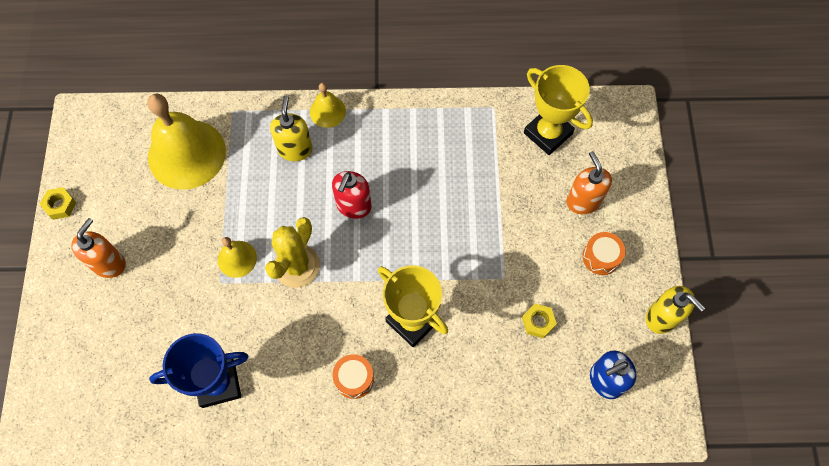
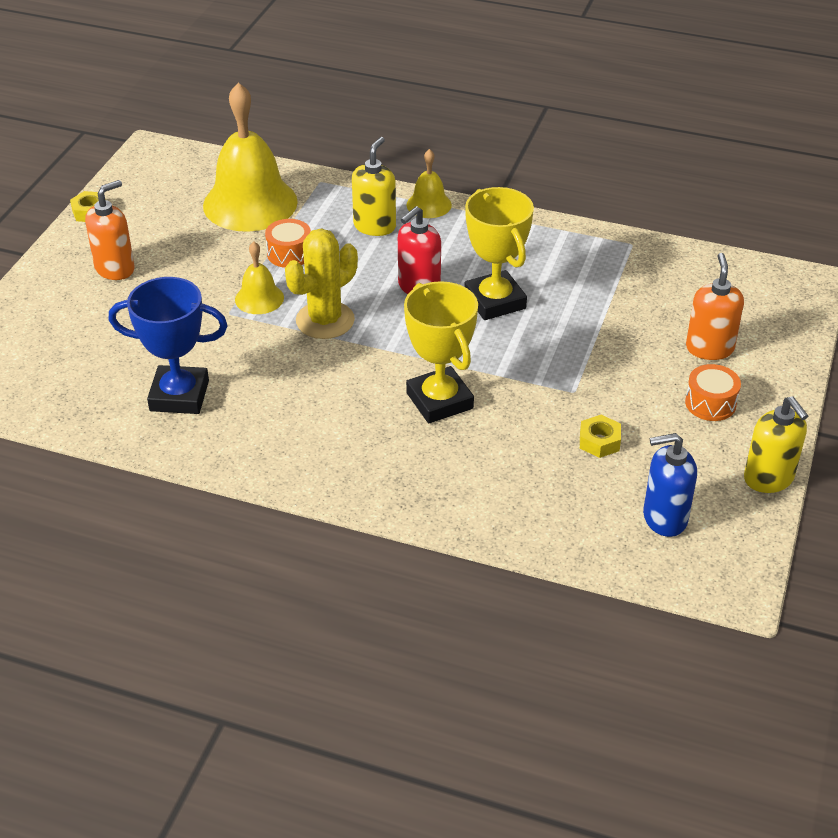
camera: 20 degrees right, 25 degrees down
orange drum [332,354,374,399] -> orange drum moved to [265,219,311,268]
yellow trophy [524,65,593,155] -> yellow trophy moved to [465,187,534,320]

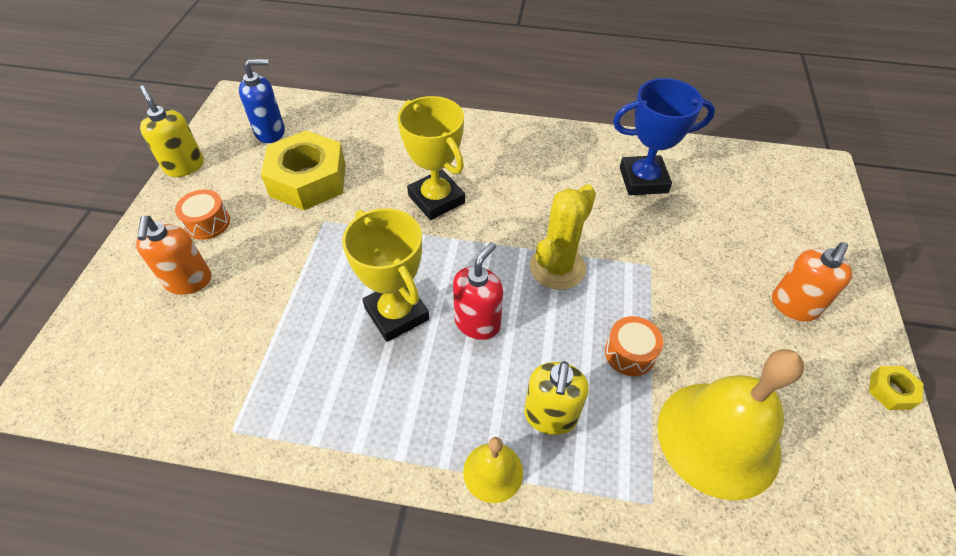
camera: 170 degrees right, 10 degrees up
yellow bell [235,242,284,314] -> none
yellow nut [580,415,621,458] -> yellow nut [261,130,346,210], size x2.32

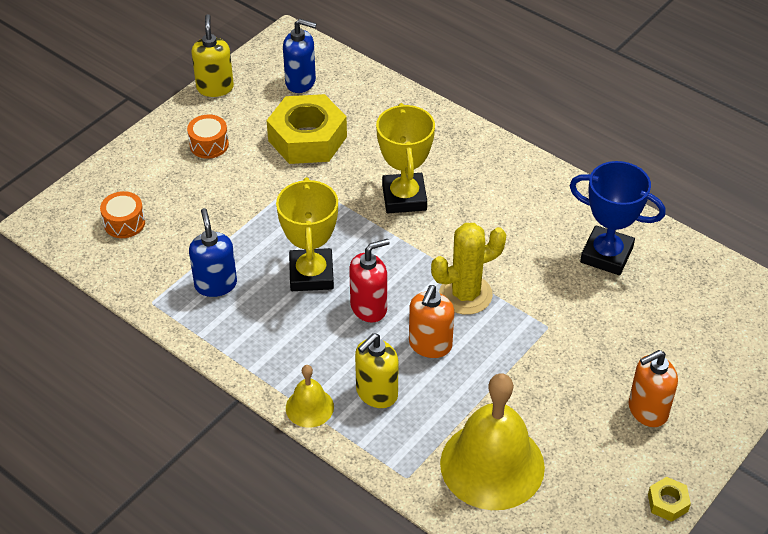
camera: 30 degrees right, 5 degrees down
orange soap dispenser [136,216,211,295] -> orange soap dispenser moved to [409,285,454,358]
orange drum [605,316,663,376] -> orange drum moved to [100,191,145,238]
none -> blue soap dispenser [189,208,237,297]

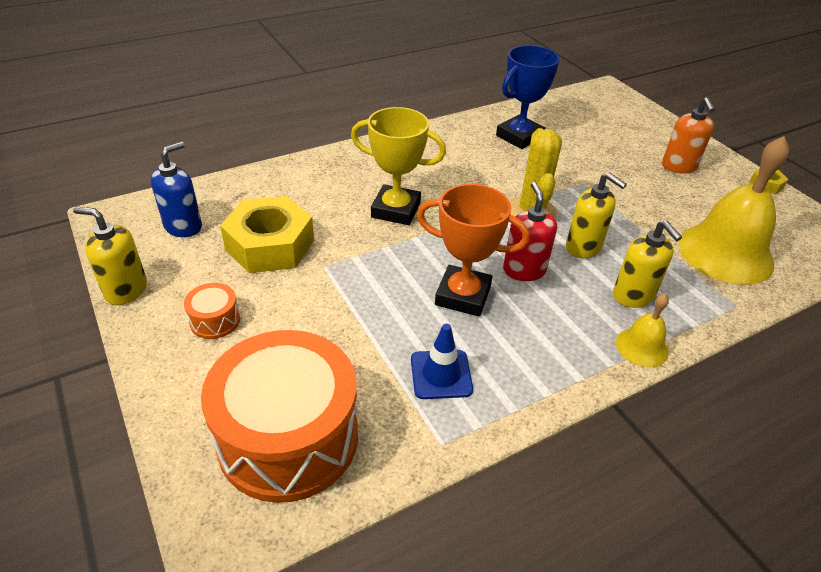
camera: 70 degrees left, 5 degrees down
orange drum [100,191,145,238] -> orange drum [201,330,358,503], size x2.43
blue soap dispenser [189,208,237,297] -> blue traffic cone [411,324,473,399]
yellow trophy [276,177,338,291] -> orange trophy [417,184,530,317]
orange soap dispenser [409,285,454,358] -> yellow soap dispenser [566,172,627,258]

